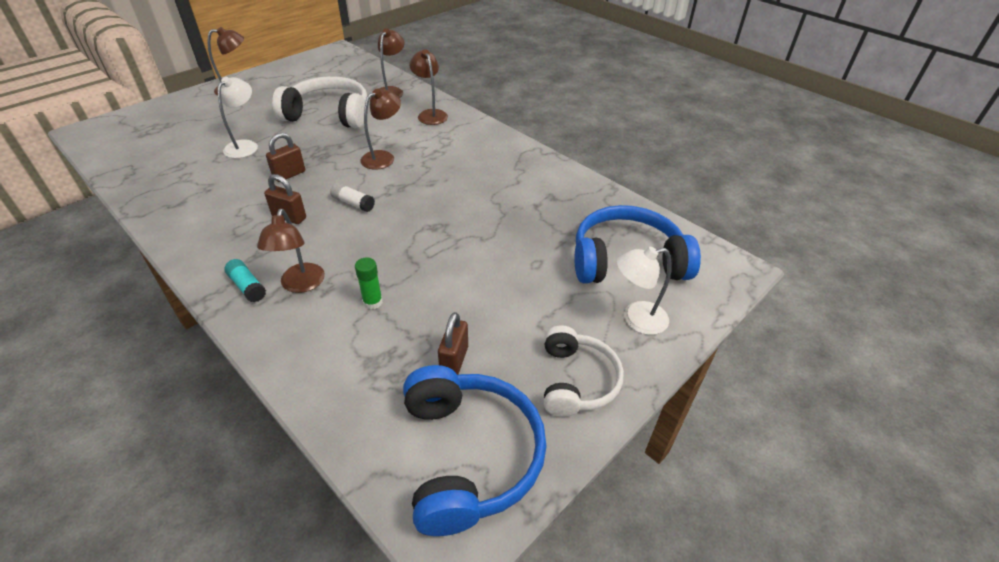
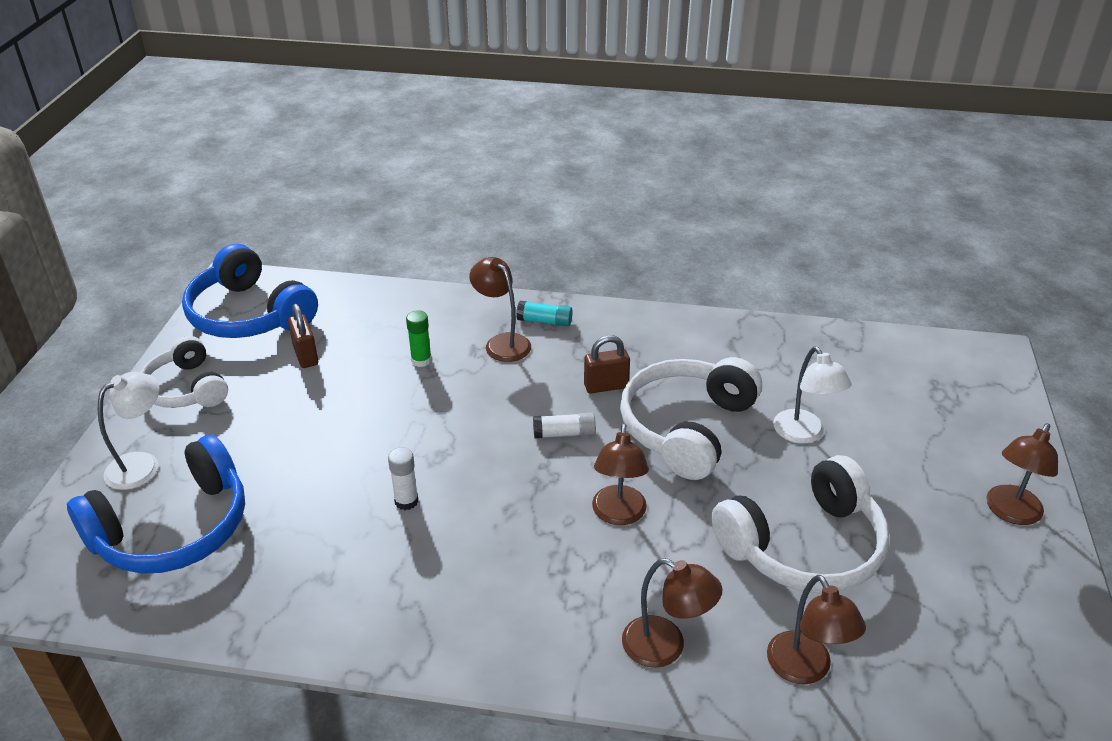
camera: 145 degrees right, 5 degrees down
brown padlock [266,133,305,182] -> white headphones [620,357,762,480]
none -> white glue stick [388,447,419,510]

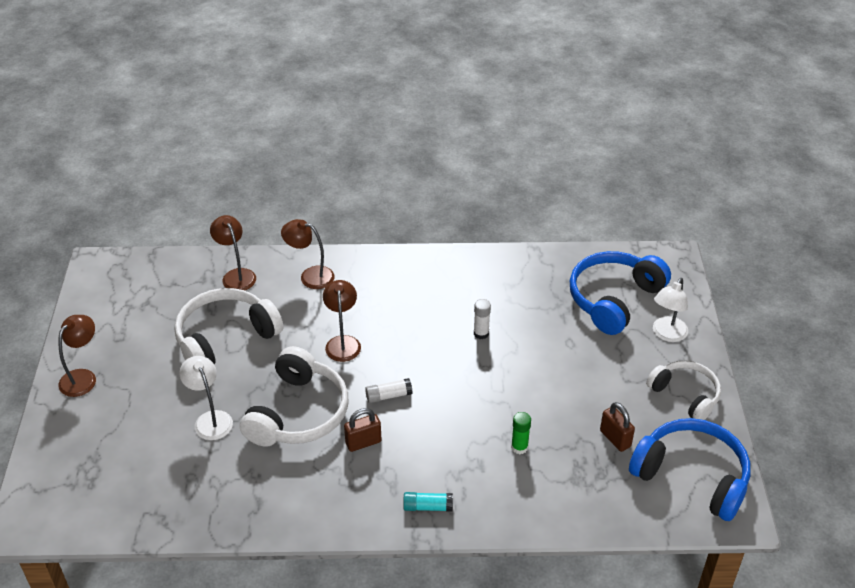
camera: 170 degrees right, 5 degrees up
brown lamp [469,257,531,362] -> none

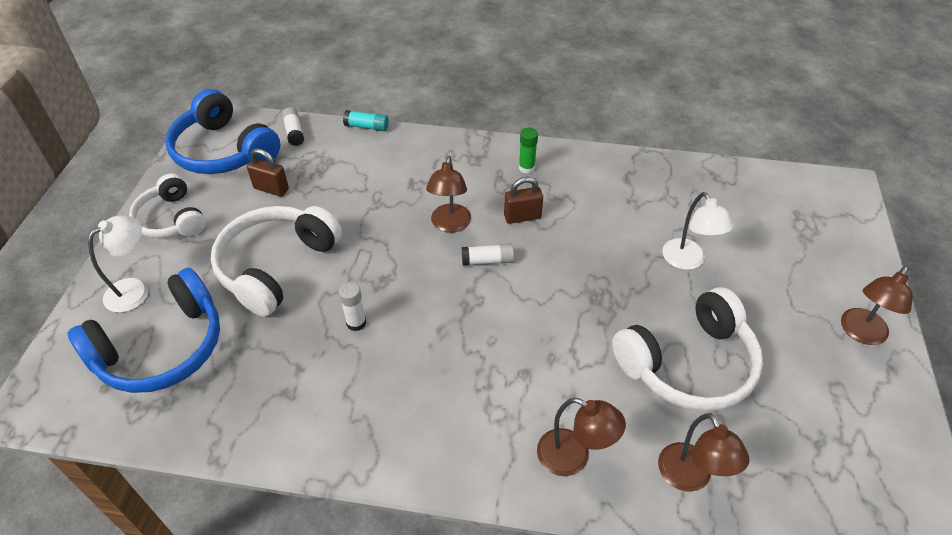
camera: 170 degrees left, 5 degrees up
white headphones [240,346,348,447] -> white headphones moved to [211,206,342,317]
brown lamp [323,280,361,362] -> brown lamp moved to [426,156,471,233]
turquoise glue stick [403,492,453,512] -> turquoise glue stick moved to [343,110,389,131]
green glue stick [511,412,531,454] -> green glue stick moved to [519,128,538,173]
brown padlock [600,402,635,452] -> brown padlock turned 45 degrees counterclockwise [247,148,289,197]
none -> white glue stick [282,107,304,146]

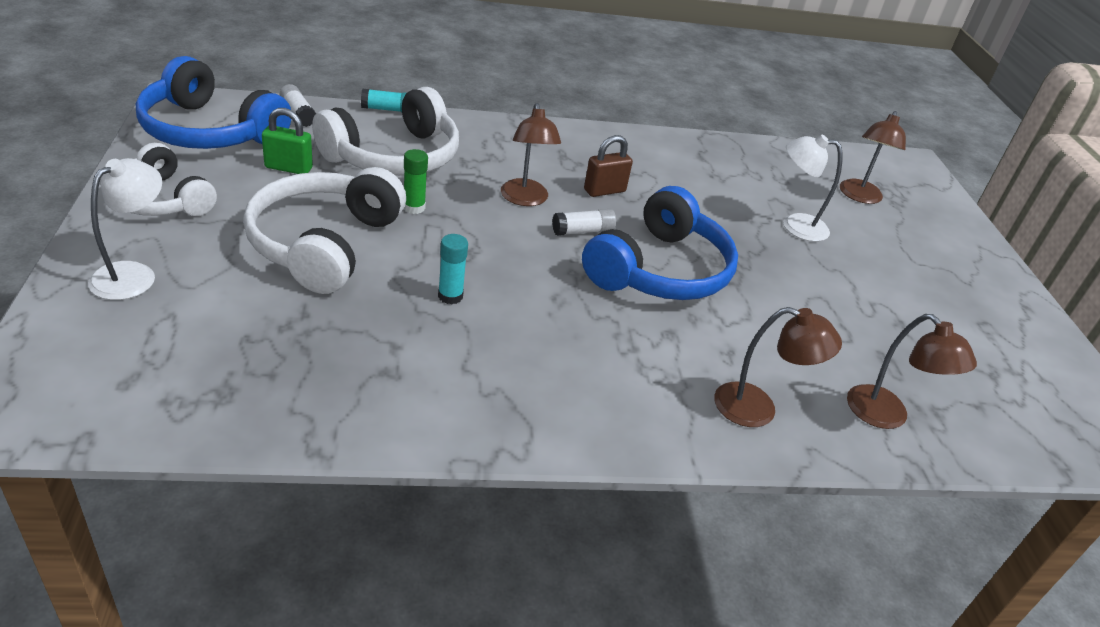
camera: 20 degrees left, 10 degrees down
blue headphones [67,268,220,393] -> blue headphones moved to [582,186,738,300]
brown padlock [247,148,289,197] -> green padlock [262,108,313,174]
white glue stick [339,282,366,331] -> turquoise glue stick [438,234,468,304]
green glue stick [519,128,538,173] -> green glue stick moved to [404,149,428,214]
white headphones [612,287,763,411] -> white headphones moved to [312,87,459,176]
white lamp [662,192,734,270] -> white lamp turned 135 degrees clockwise [783,135,842,242]
brown lamp [841,266,913,345] -> brown lamp moved to [840,111,906,204]

